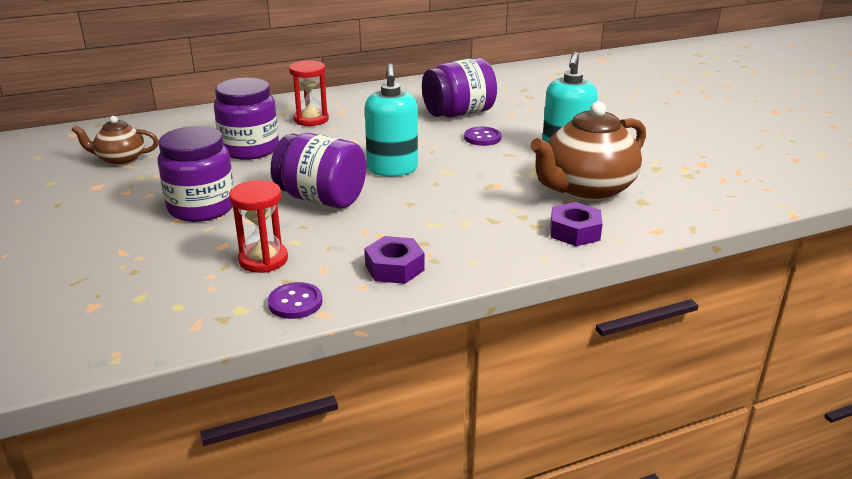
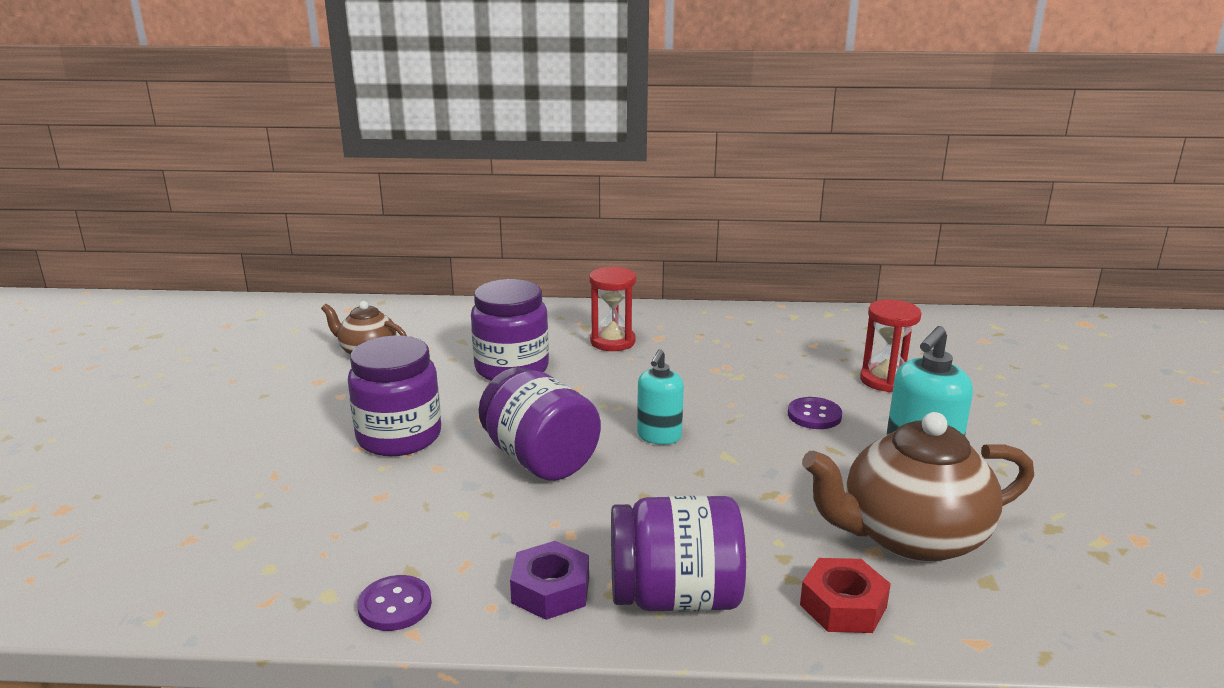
camera: 25 degrees right, 5 degrees down
red hourglass [229,180,288,273] -> red hourglass moved to [860,300,921,392]
turquoise soap dispenser [365,64,418,176] -> turquoise soap dispenser [637,349,684,445], size x0.65
purple jar [422,58,497,118] -> purple jar moved to [611,495,746,612]
purple nut [551,202,603,246] -> red nut [800,558,891,633]

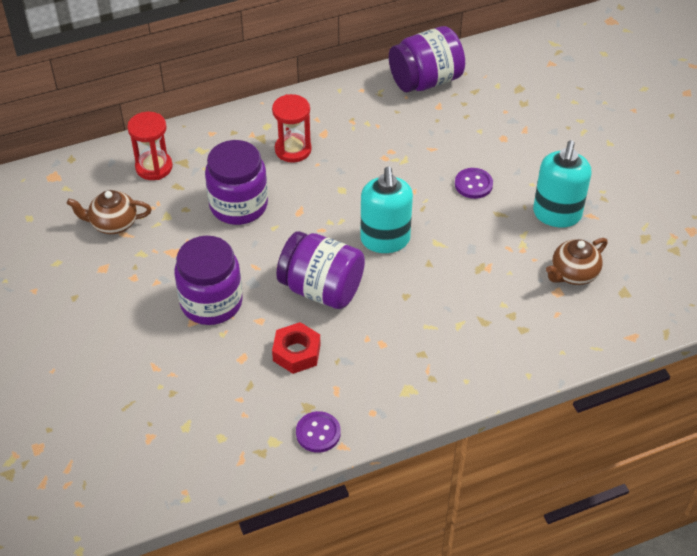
camera: 25 degrees left, 25 degrees up
purple nut [510,541,589,620] -> none
purple jar [611,495,746,612] -> purple jar moved to [389,26,465,92]
turquoise soap dispenser [637,349,684,445] -> turquoise soap dispenser [360,166,413,253], size x1.53
red nut [800,558,891,633] -> red nut moved to [272,322,321,374]
brown teapot [802,412,1034,563] -> brown teapot [546,238,608,285], size x0.55
red hourglass [860,300,921,392] -> red hourglass moved to [127,112,173,180]

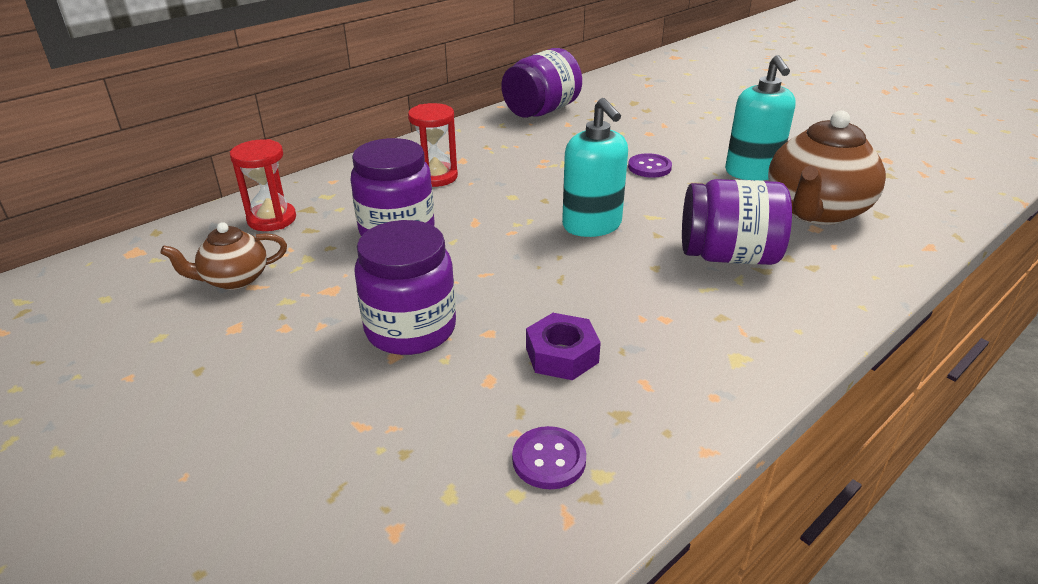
camera: 20 degrees left, 15 degrees down
red nut [272,322,321,374] -> purple nut [526,313,601,380]
purple jar [276,231,365,309] -> purple jar moved to [682,179,792,265]
purple button [296,411,341,453] -> purple button moved to [512,426,586,489]
brown teapot [546,238,608,285] -> brown teapot [768,110,886,225], size x1.83

